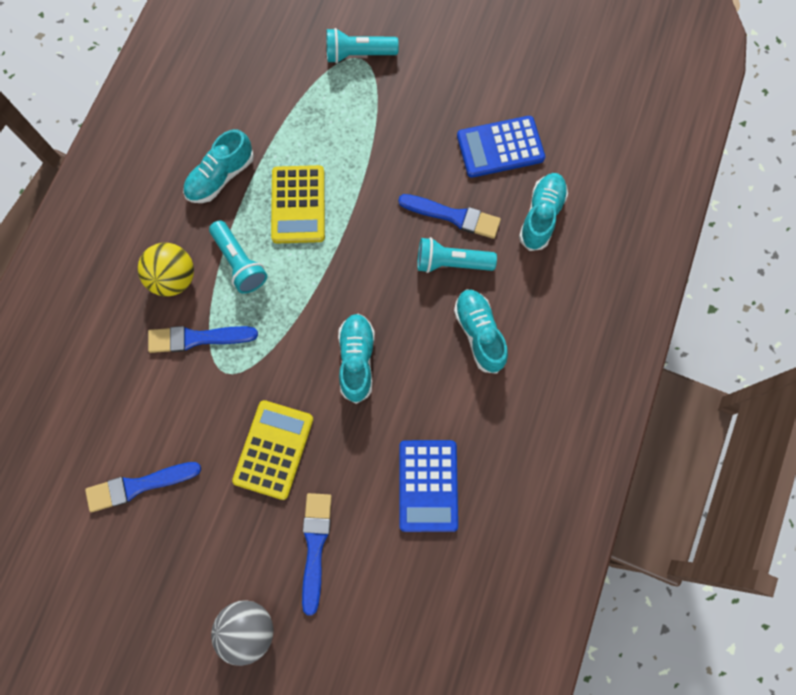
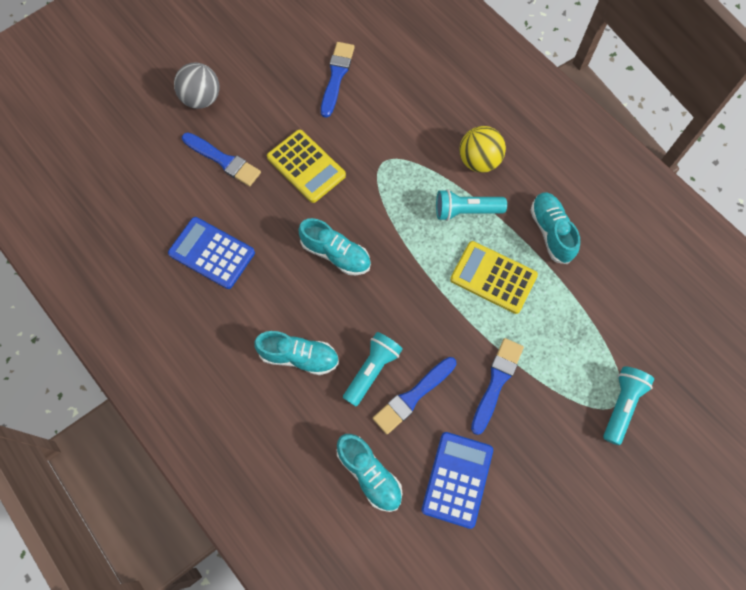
camera: 120 degrees right, 5 degrees down
blue brush [148,326,258,353] -> blue brush moved to [471,338,524,435]

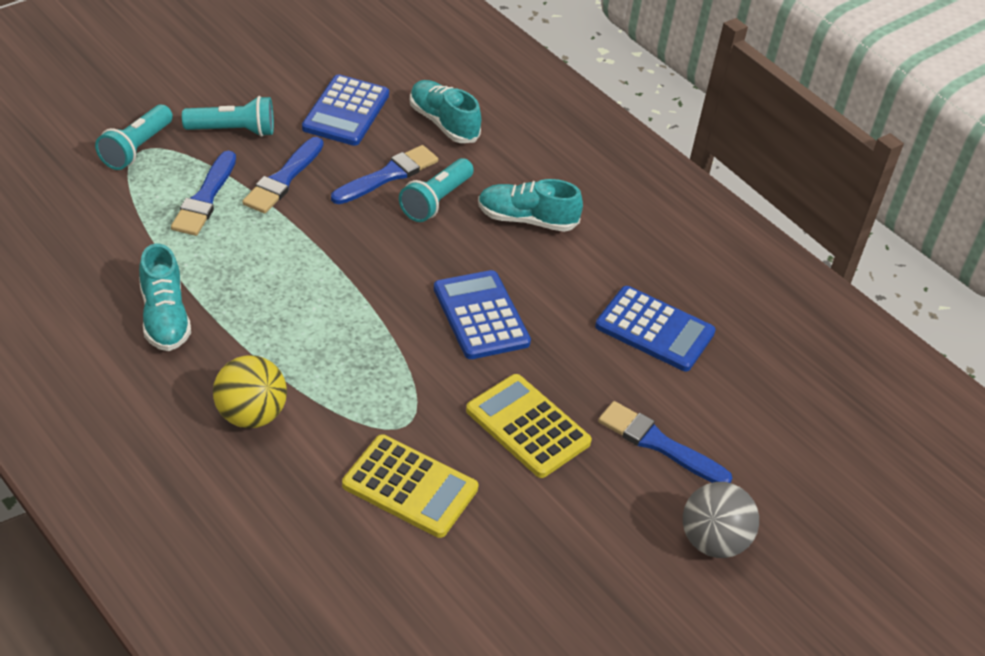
camera: 175 degrees right, 25 degrees down
turquoise shoe [298,218,371,275] -> blue calculator [434,270,531,359]
blue brush [321,42,355,118] -> blue brush moved to [171,151,236,236]
turquoise flashlight [436,189,507,221] -> turquoise flashlight moved to [182,96,274,137]
yellow calculator [450,241,538,314] -> yellow calculator moved to [342,434,478,538]

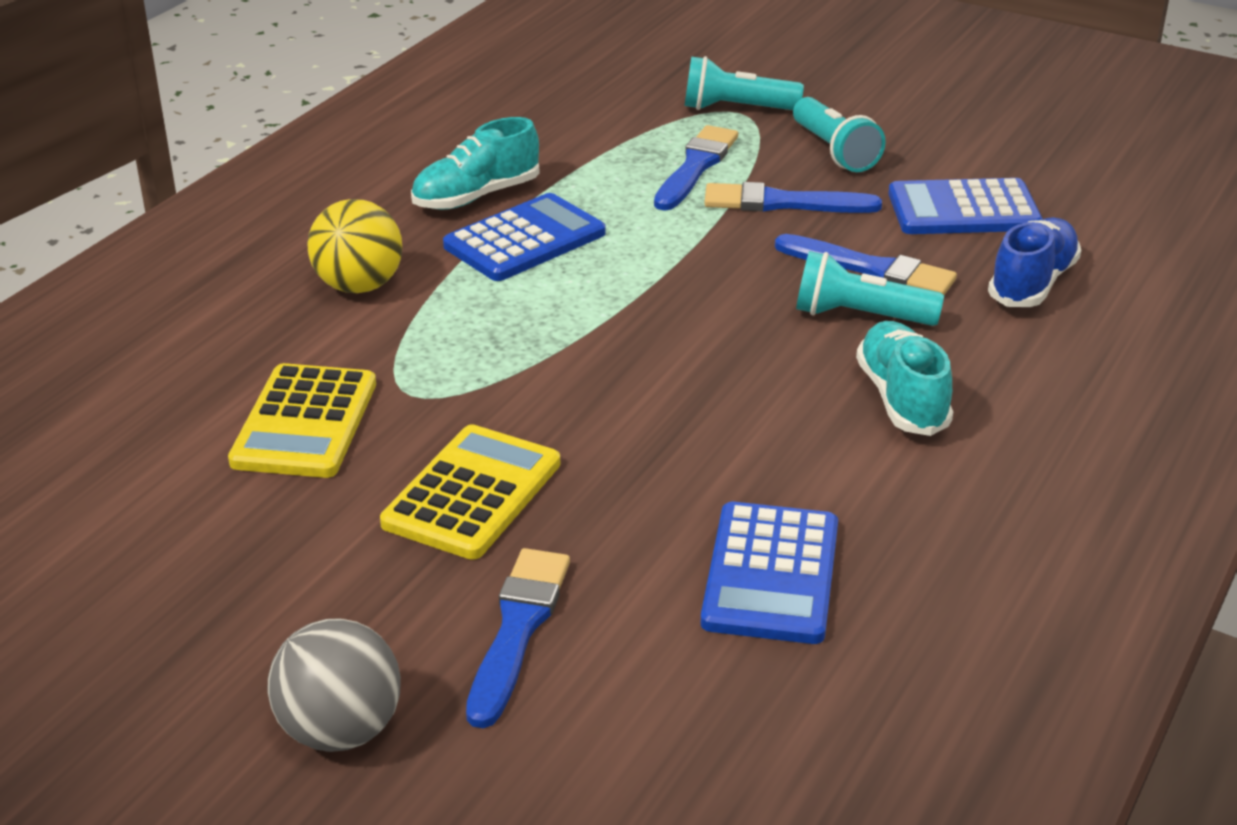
camera: 75 degrees right, 10 degrees down
blue brush [171,151,236,236] -> blue brush turned 120 degrees clockwise [654,125,738,211]
turquoise shoe [410,80,481,143] -> blue shoe [988,217,1081,307]
blue calculator [434,270,531,359] -> blue calculator moved to [443,193,606,281]

